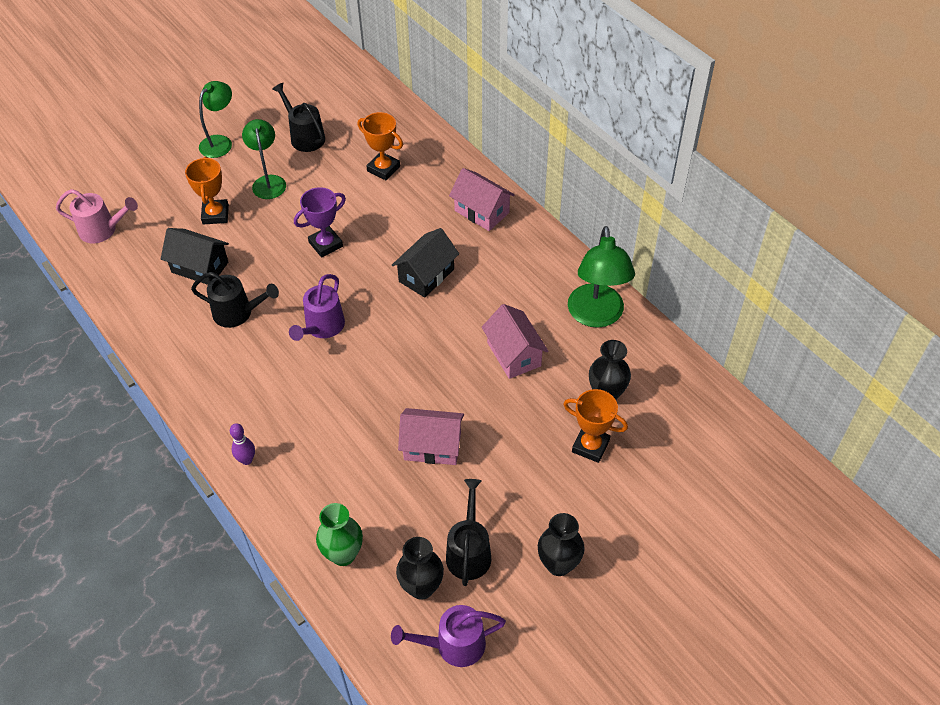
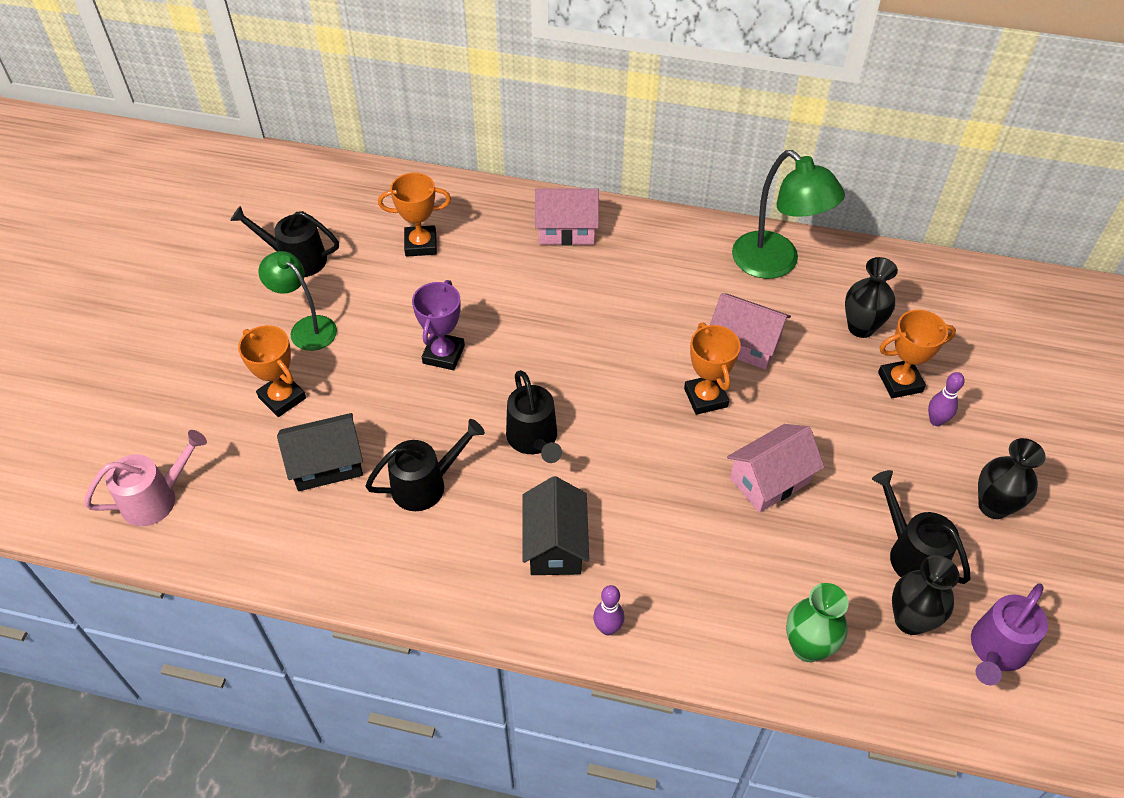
camera: 40 degrees left, 0 degrees up
green lamp [199,81,232,158] -> none
purple watering can [289,274,345,341] -> black watering can [506,370,562,463]
black house [392,228,459,297] -> black house moved to [522,476,589,575]
none -> orange trophy [684,323,741,415]
none -> purple bowling pin [928,372,965,426]

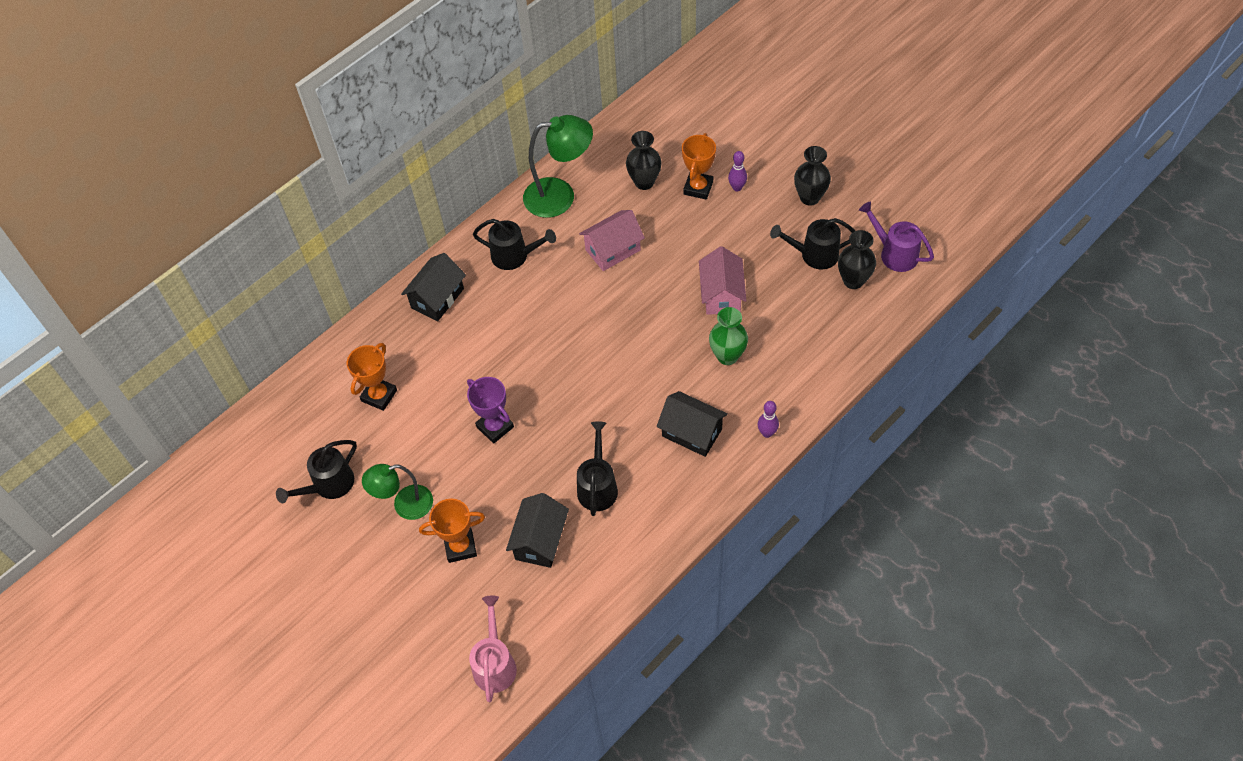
camera: 55 degrees left, 5 degrees up
black watering can [506,370,562,463] -> black watering can moved to [473,219,556,270]
pink house [535,188,599,245] -> black house [401,253,466,321]
orange trophy [684,323,741,415] -> none
green vase [786,583,849,662] -> green vase moved to [709,307,748,365]
purple watering can [971,583,1048,685] -> purple watering can turned 150 degrees clockwise [859,202,934,272]

